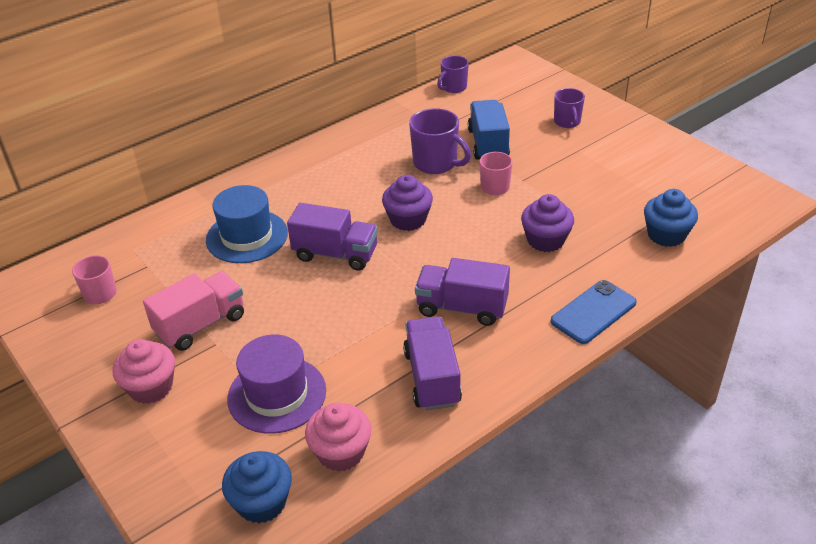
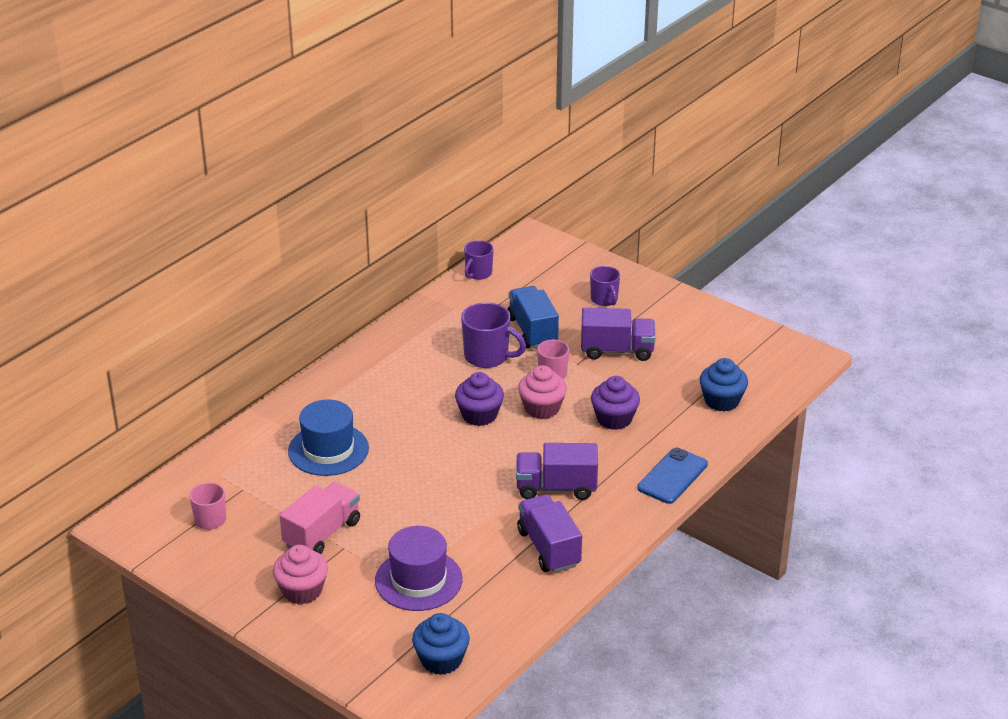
camera: 15 degrees left, 5 degrees down
purple truck [287,203,378,271] -> purple truck moved to [581,308,656,361]
pink cupcake [305,403,371,472] -> pink cupcake moved to [518,365,567,419]

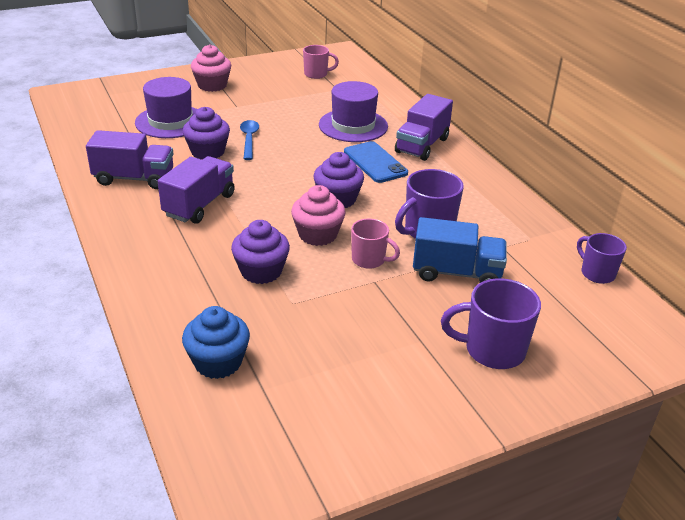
camera: 115 degrees right, 0 degrees up
pink truck [280,482,360,554] -> none
blue hat [288,400,369,476] -> purple hat [319,81,388,142]
blue cupcake [412,613,470,675] -> none
purple truck [581,308,656,361] -> purple truck moved to [395,94,453,161]
purple mug [590,266,620,306] -> purple mug [441,278,541,369], size x1.56
blue phone [637,448,708,504] -> blue phone moved to [344,141,408,183]
none -> purple cupcake [183,107,230,159]
none -> blue spoon [240,120,259,160]

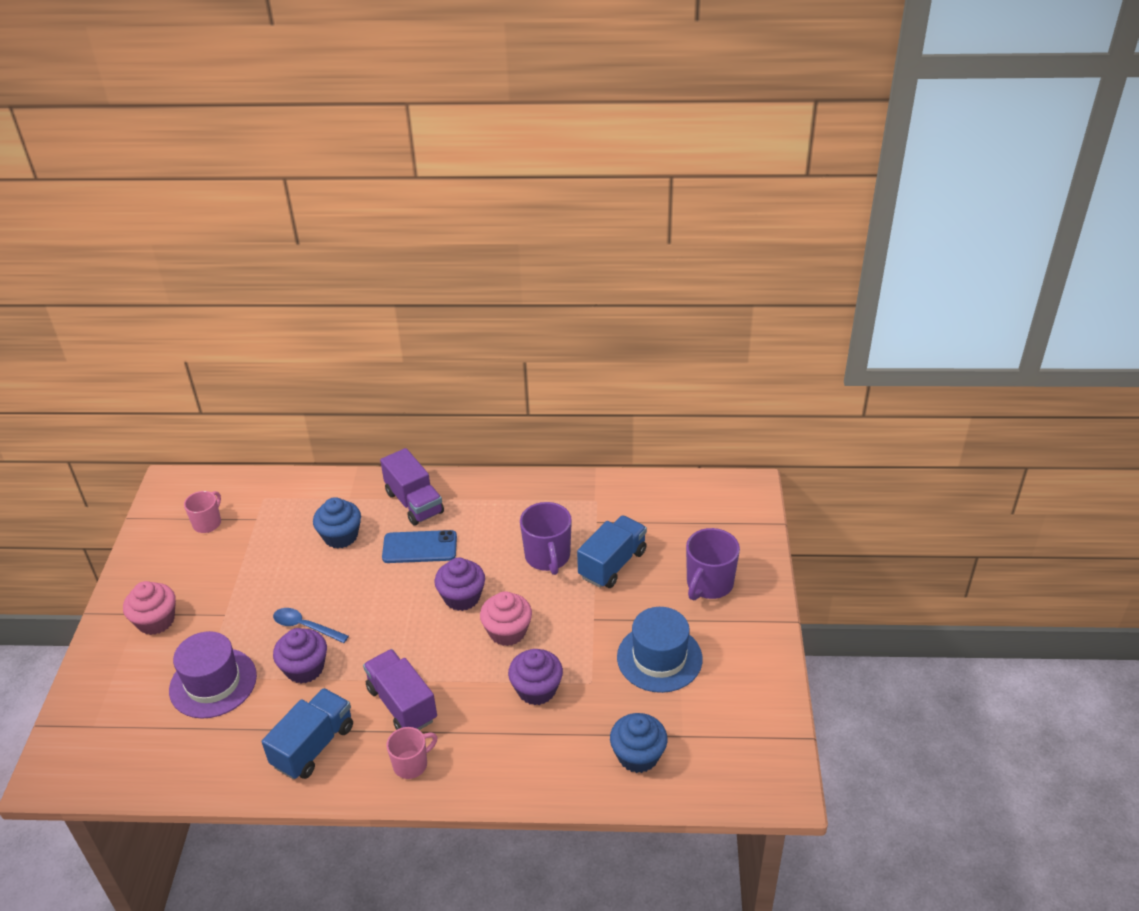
camera: 60 degrees left, 5 degrees up
purple truck [86,130,174,189] -> blue truck [262,688,353,780]
purple hat [319,81,388,142] -> blue cupcake [313,497,361,548]
pink mug [351,219,400,269] -> pink mug moved to [386,727,438,779]
purple mug [577,233,627,284] -> none
none -> blue hat [617,607,703,693]

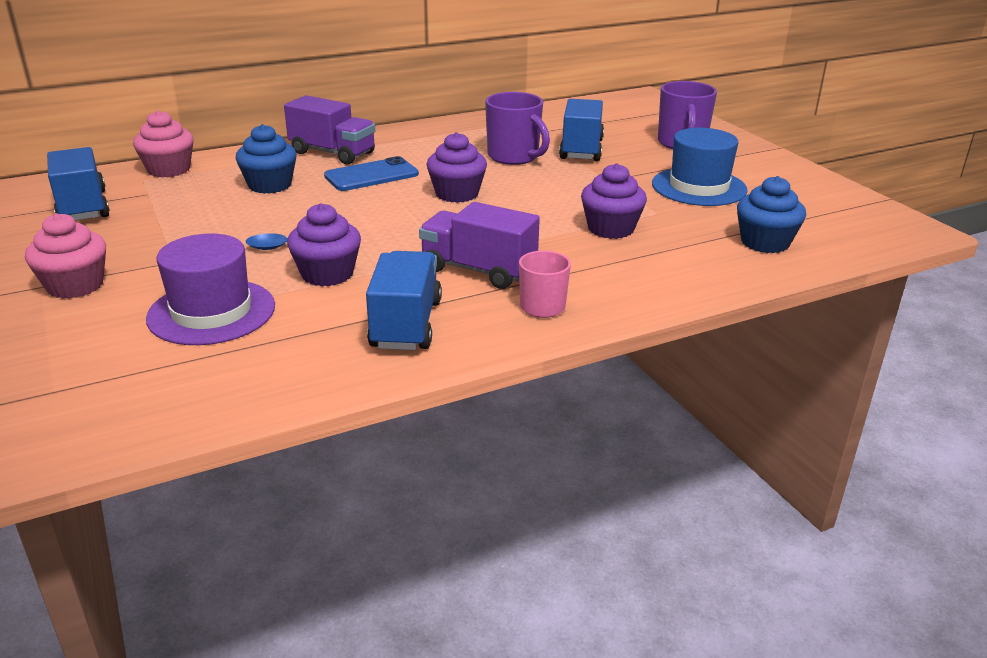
camera: 30 degrees left, 10 degrees down
pink mug [184,491,221,533] -> blue truck [47,147,110,221]
pink cupcake [480,591,532,646] -> pink cupcake moved to [133,110,194,178]

